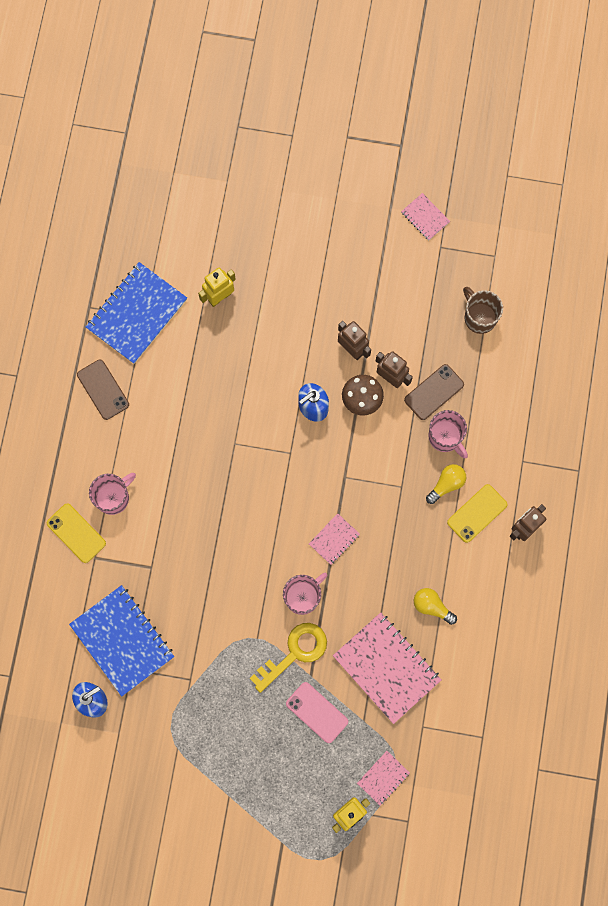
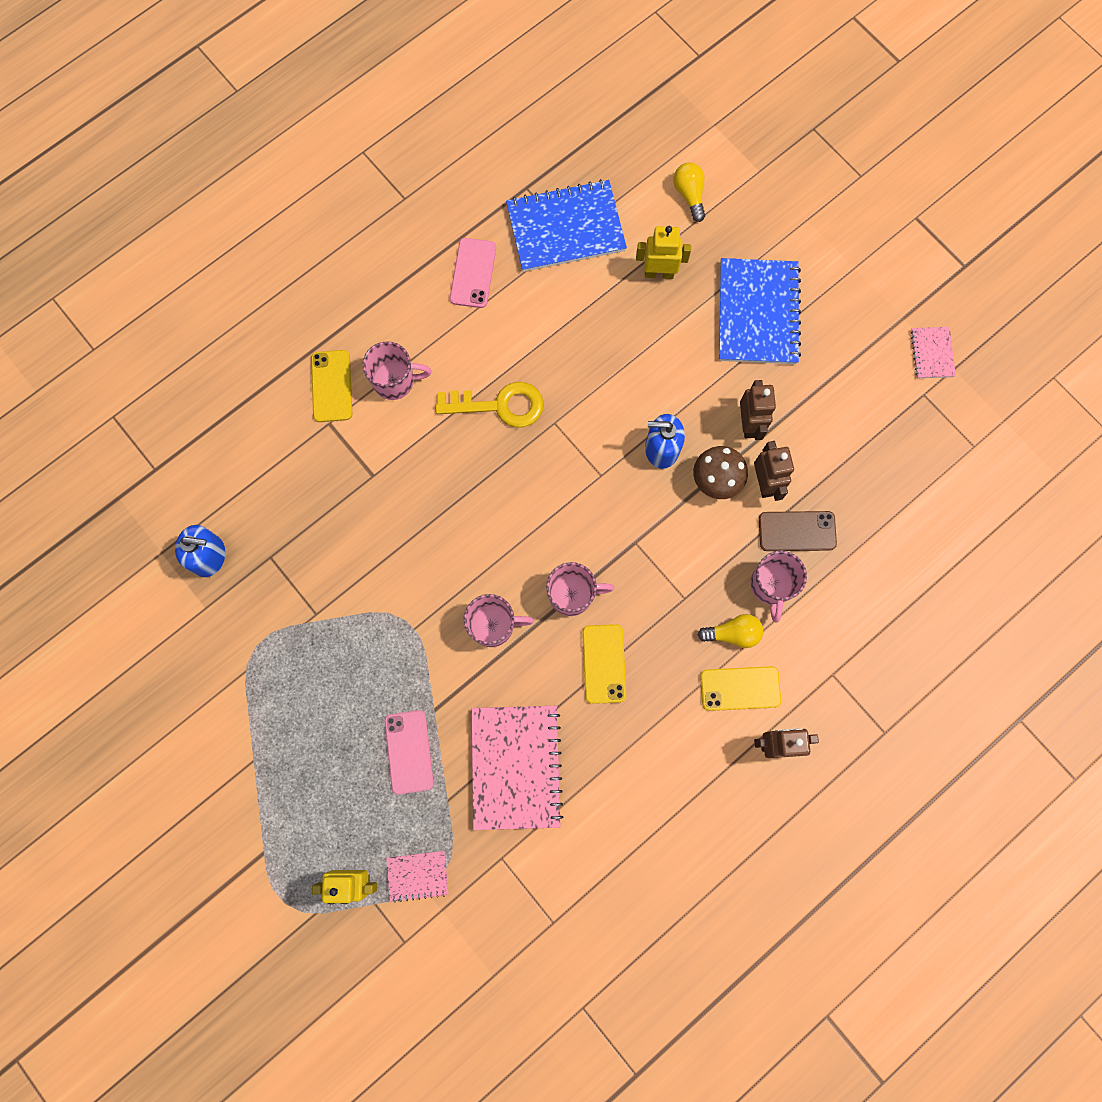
camera: 40 degrees right, 0 degrees up
blue notebook [69,585,174,697] -> blue notebook moved to [719,258,801,364]
brown phone [77,360,129,420] -> pink phone [450,238,496,308]
yellow key [250,623,327,693] -> yellow key moved to [435,382,544,428]
pink notebook [309,513,360,565] -> pink mug [546,562,614,616]
yellow light bulb [414,588,457,625] -> yellow light bulb moved to [673,163,705,222]
brown mug [463,287,503,334] -> none
none -> yellow phone [582,624,626,704]

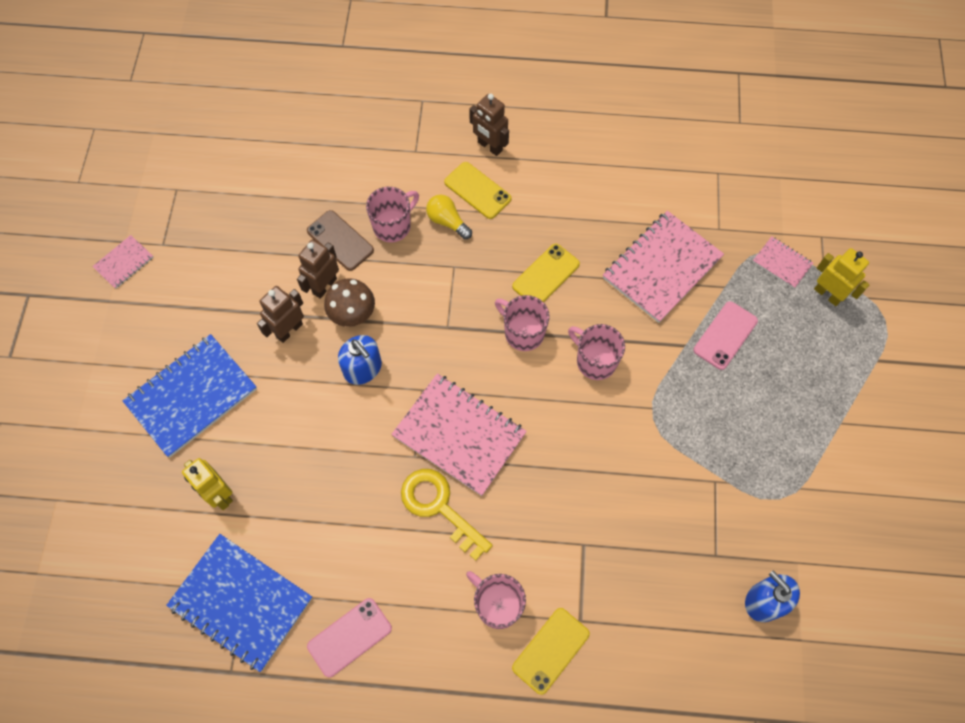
camera: 135 degrees left, 10 degrees down
yellow light bulb [673,163,705,222] -> none
none -> pink notebook [391,373,527,496]

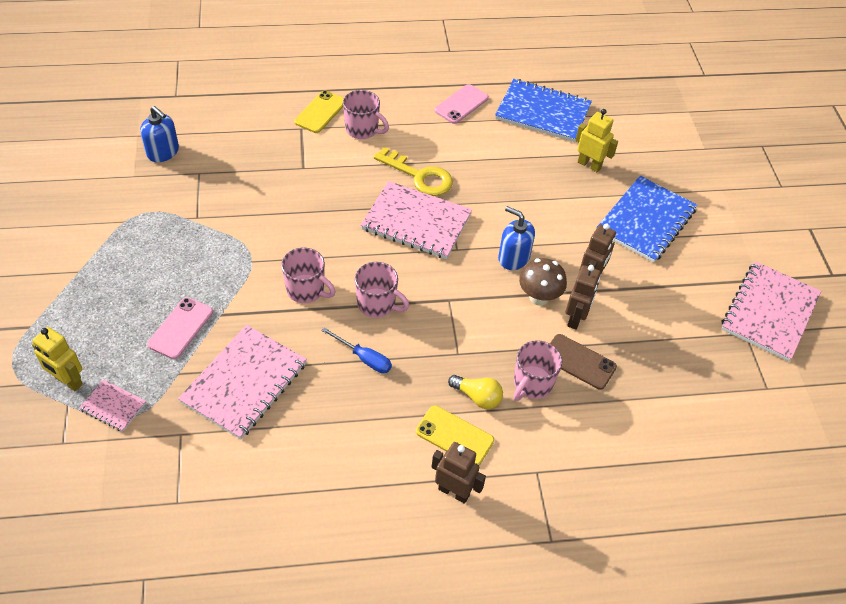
camera: 165 degrees right, 15 degrees down
pink notebook [92,235,154,289] -> pink notebook [721,261,821,361], size x2.07
yellow phone [512,244,580,302] -> blue screwdriver [321,327,392,373]

